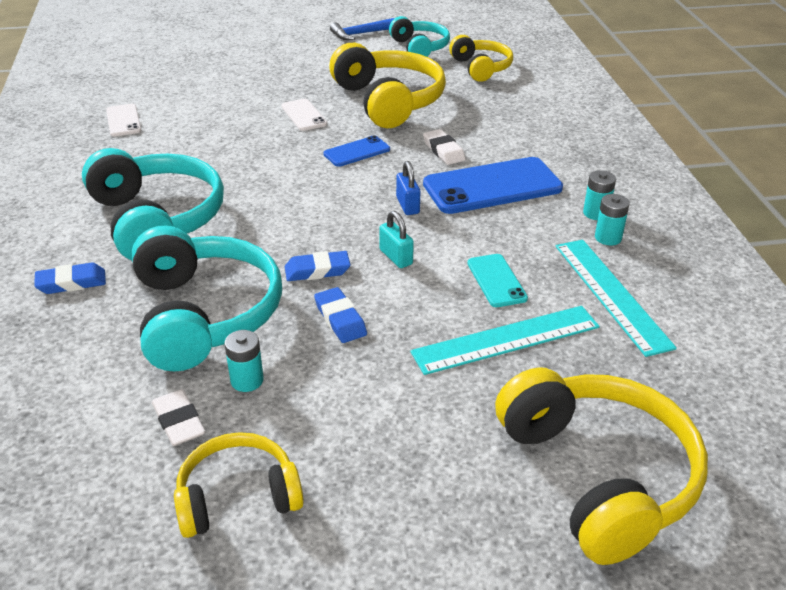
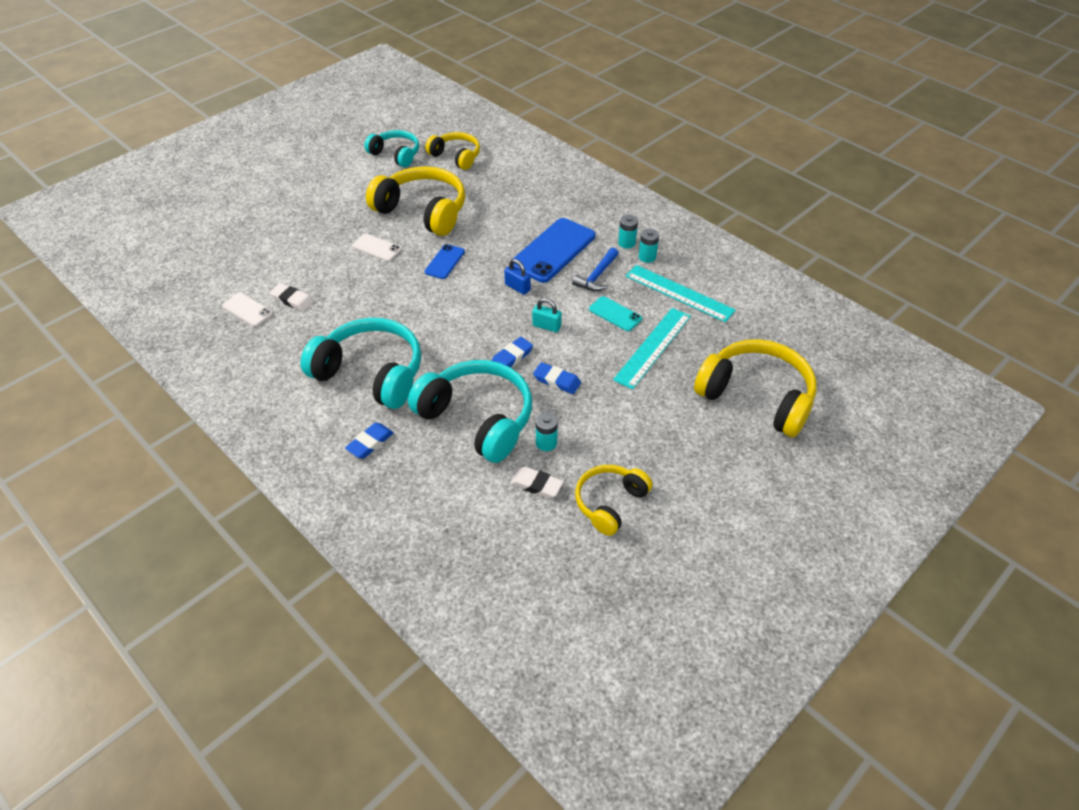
camera: 35 degrees left, 10 degrees up
blue hammer [330,18,394,40] -> blue hammer moved to [572,248,619,291]
white eraser [423,129,466,165] -> white eraser moved to [270,283,314,311]

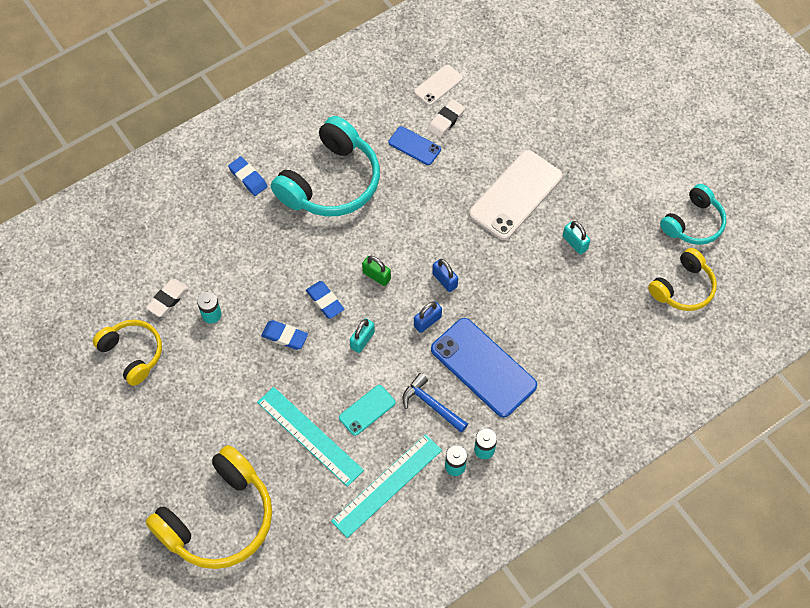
camera: 100 degrees right, 15 degrees up
white phone [352,234,402,262] -> white phone [469,150,563,240], size x1.95
yellow headphones [366,166,465,236] -> turquoise padlock [563,221,590,254]
turquoise headphones [408,360,532,463] -> none
blue phone [425,244,465,279] -> blue phone moved to [388,126,441,165]
blue eraser [533,362,581,394] -> blue eraser turned 75 degrees clockwise [261,320,308,350]
none -> green padlock [362,256,391,286]
none -> blue padlock [432,259,458,292]

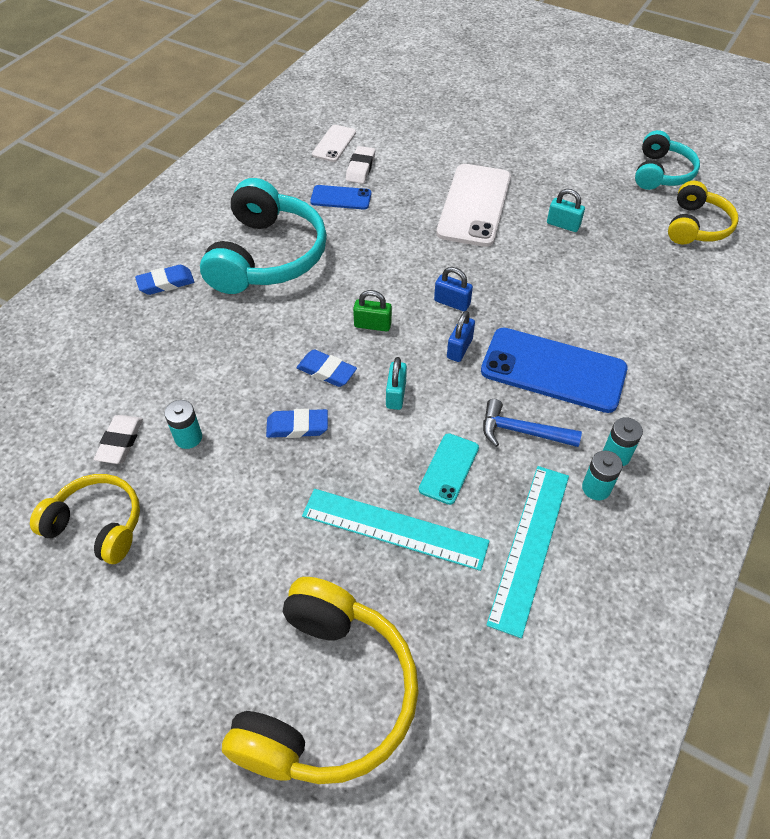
camera: 25 degrees left, 10 degrees down
blue eraser [228,156,268,196] -> blue eraser turned 45 degrees counterclockwise [135,265,194,295]

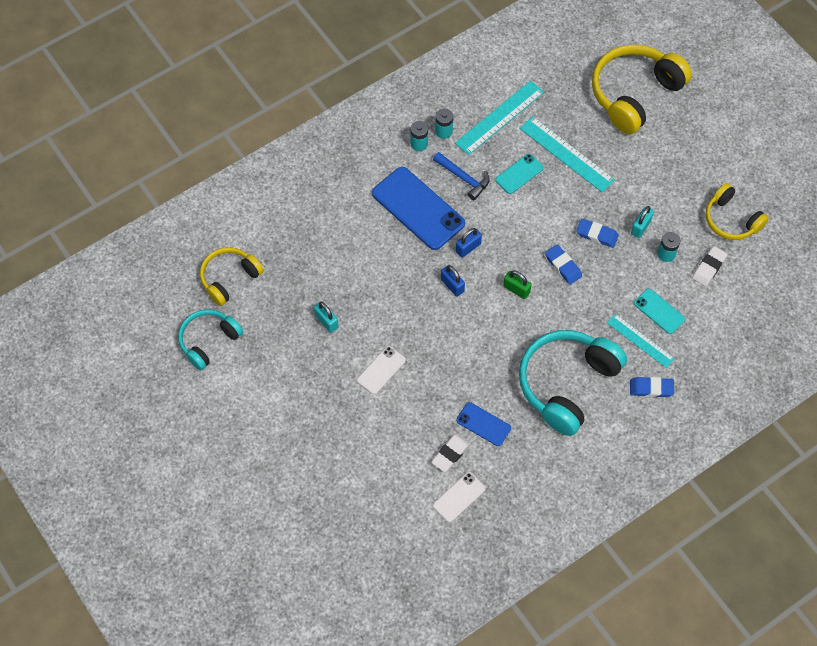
camera: 155 degrees left, 10 degrees up
turquoise padlock [386,357,407,410] -> turquoise padlock moved to [631,206,654,238]
white phone [436,164,511,247] -> white phone [357,346,406,395], size x0.51
none -> turquoise ruler [607,314,675,368]
none -> turquoise phone [634,289,685,334]

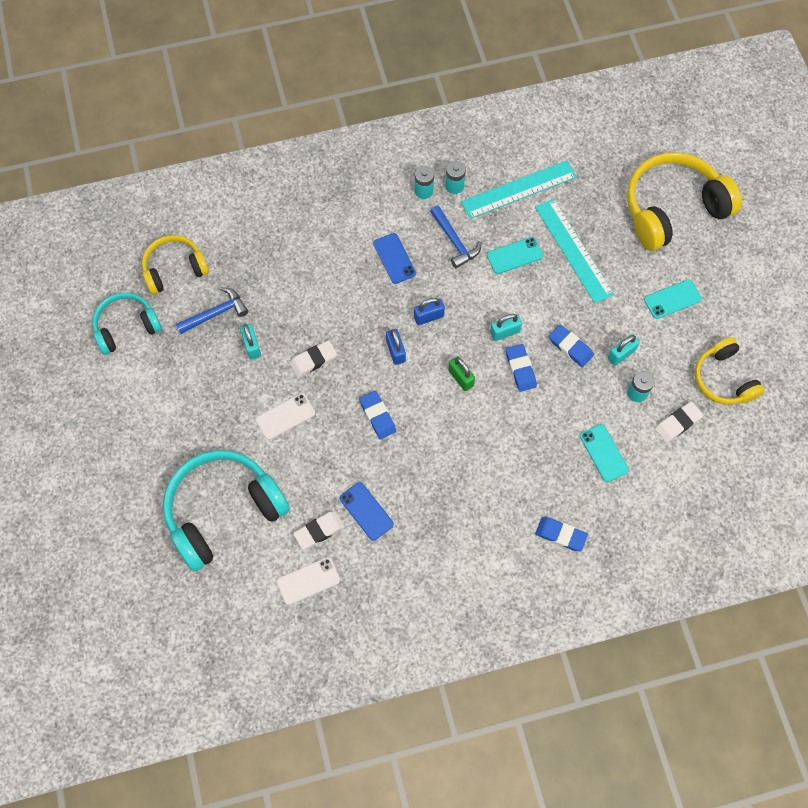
camera: 20 degrees right, 5 degrees up
blue phone [372,167,465,250] -> blue phone [373,233,416,284], size x0.51
turquoise headphones [519,330,627,436] -> turquoise headphones moved to [163,450,290,571]
turquoise ruler [607,314,675,368] -> none
none -> blue hammer [176,287,248,334]
none -> white eraser [289,340,337,377]
none -> blue eraser [359,391,396,439]
none -> turquoise padlock [490,314,522,341]
none -> turquoise phone [644,279,702,319]

